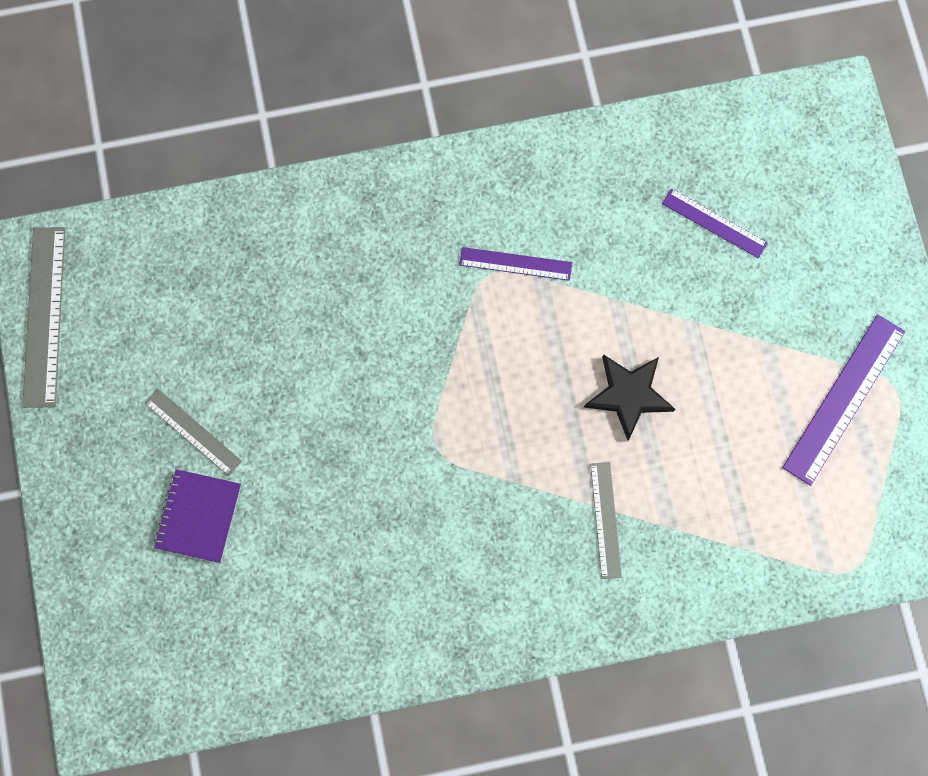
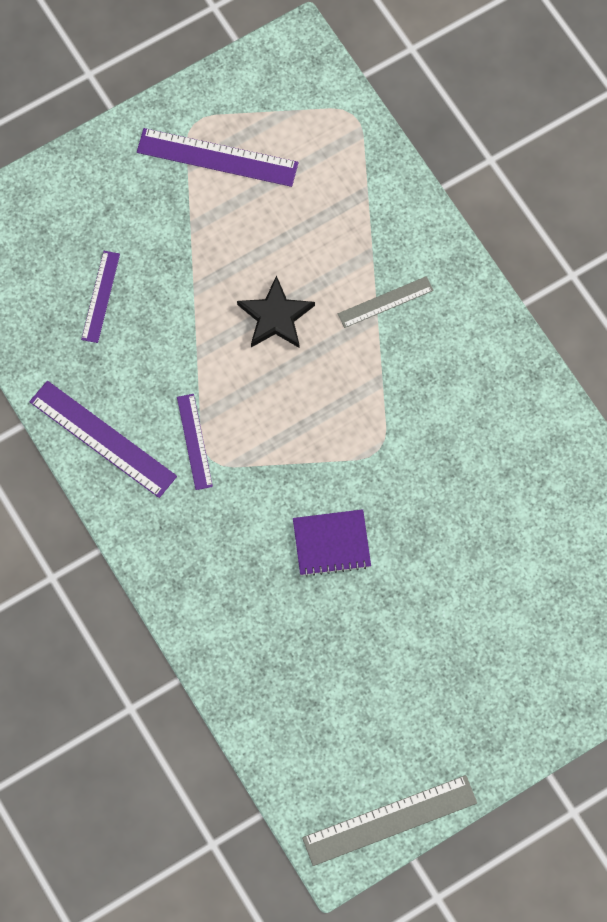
camera: 110 degrees left, 5 degrees down
grey ruler [145,389,242,476] -> none
purple notebook [154,469,241,563] -> purple notebook moved to [293,509,371,577]
none -> purple ruler [29,381,177,498]

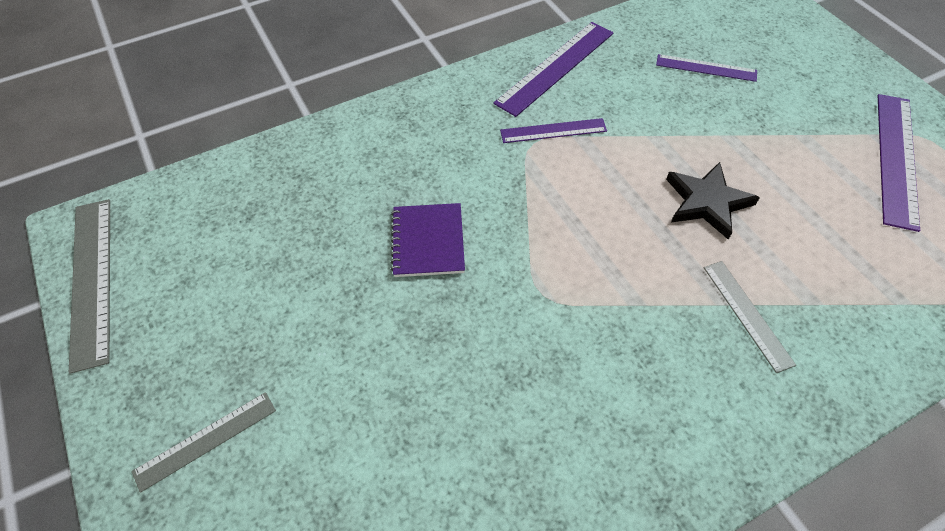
camera: 95 degrees right, 15 degrees down
none -> grey ruler [132,392,276,493]

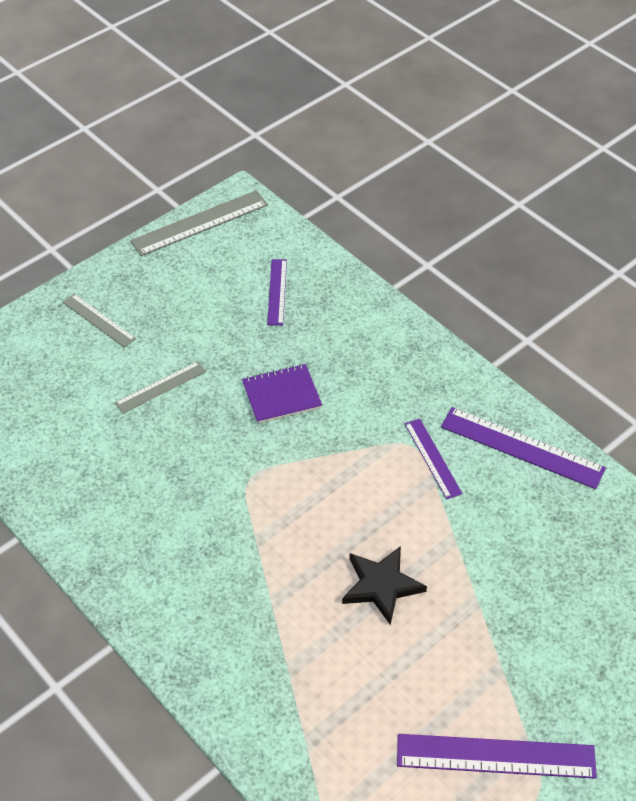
camera: 75 degrees right, 5 degrees down
purple ruler [656,54,757,82] -> purple ruler moved to [267,259,287,325]
grey ruler [704,261,796,373] -> grey ruler moved to [115,361,206,414]

